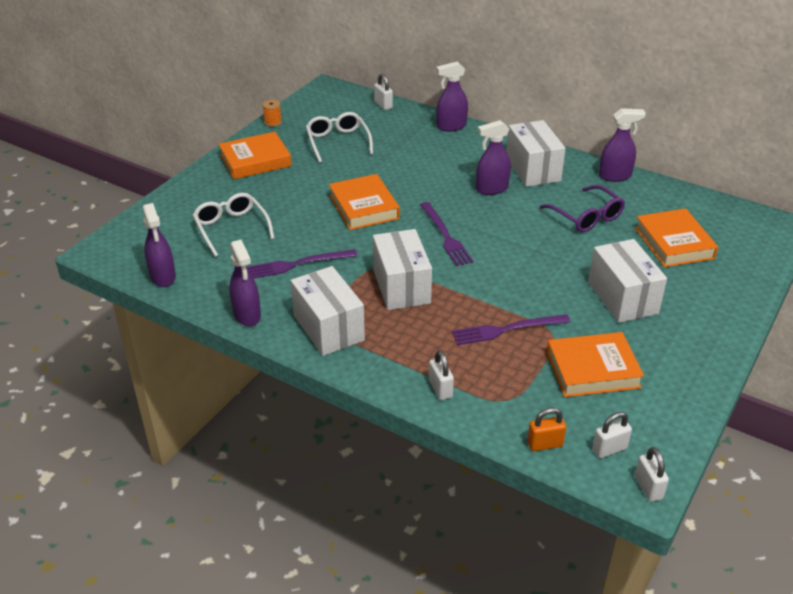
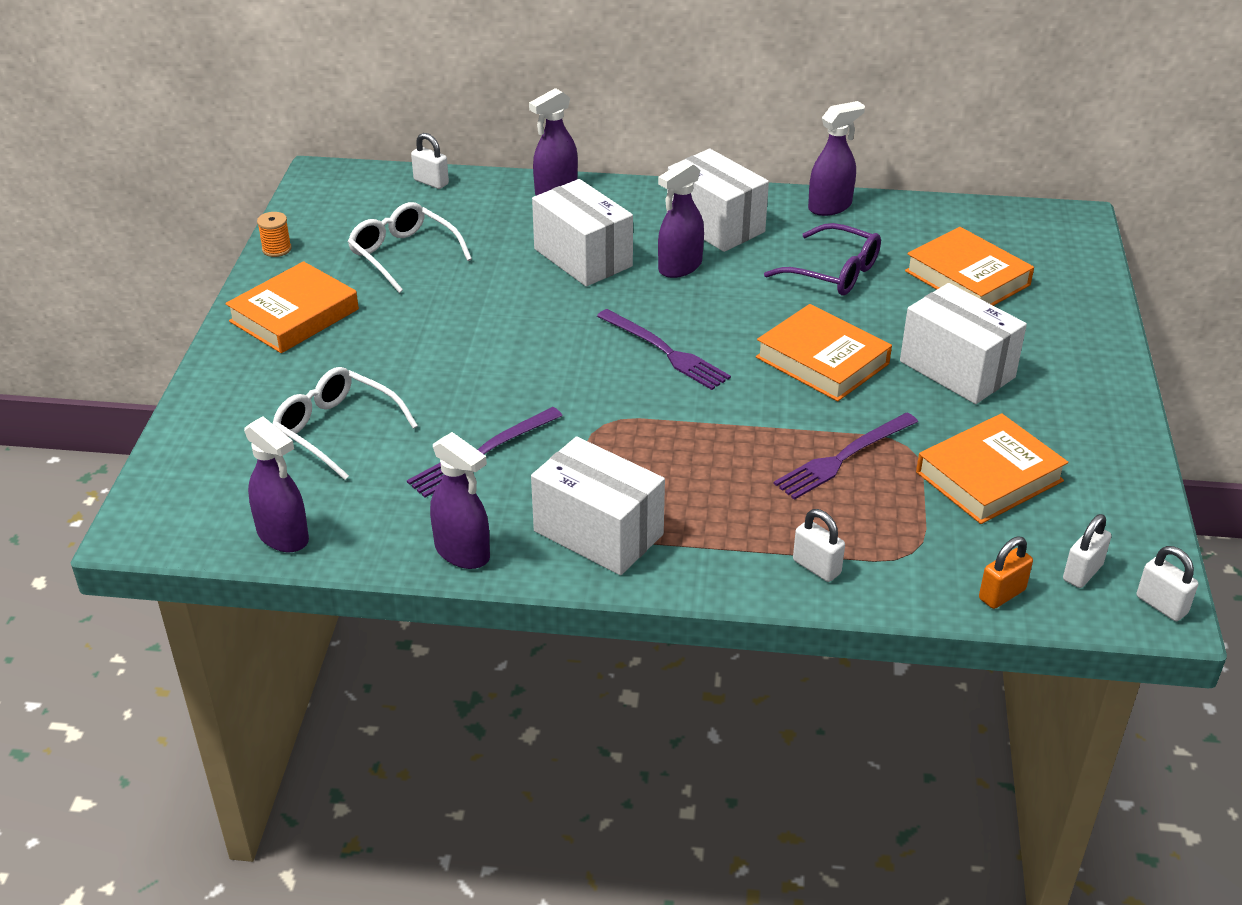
camera: 25 degrees left, 0 degrees up
orange book [329,174,400,230] -> orange book moved to [756,304,892,401]
white box [373,229,432,310] -> white box moved to [532,179,633,287]

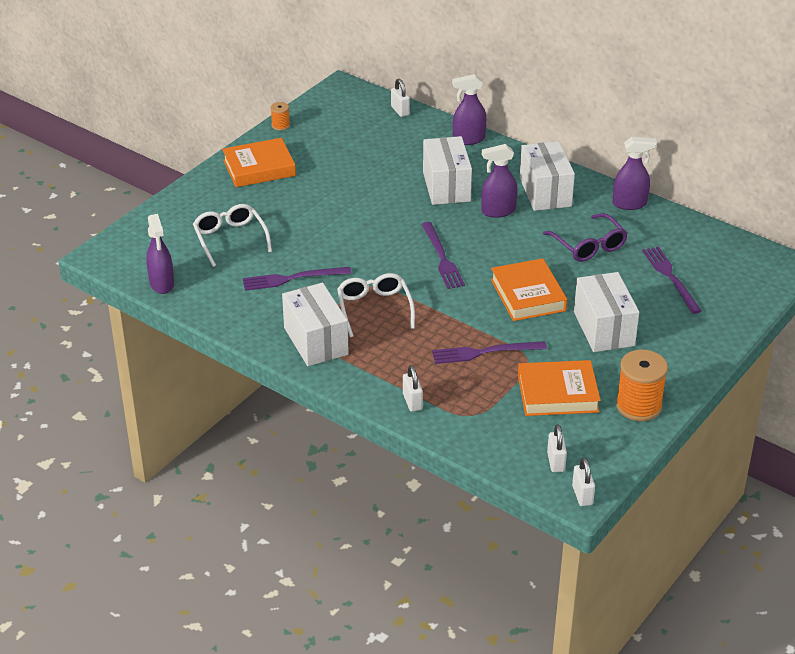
camera: 30 degrees right, 0 degrees up
white glasses [348,202,472,293] -> white glasses moved to [337,273,415,338]
purple spray bottle [430,432,490,569] -> none
orange book [905,227,1034,306] -> purple fork [642,246,702,314]
orange padlock [979,536,1033,609] -> none
white padlock [1063,514,1111,588] -> white padlock turned 75 degrees counterclockwise [547,425,567,472]
none -> orange spool [616,350,668,421]

